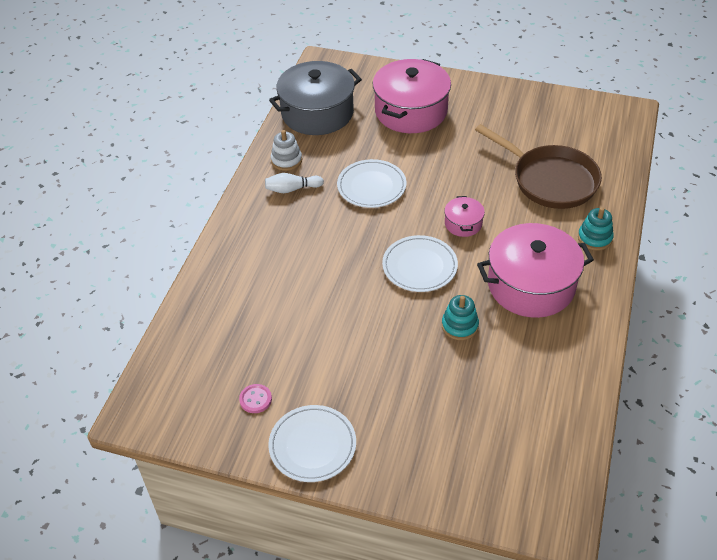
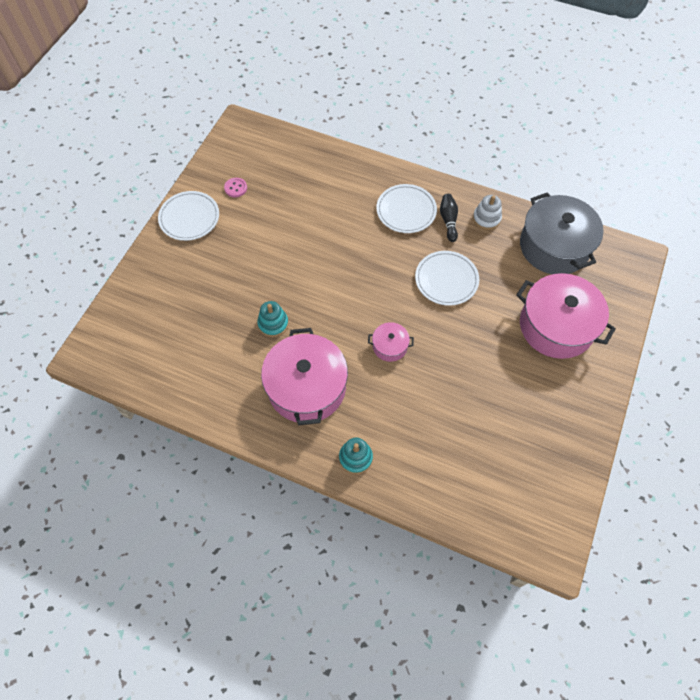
camera: 95 degrees right, 15 degrees up
white bowling pin [265,173,324,193] -> black bowling pin [440,194,458,242]
white plate [382,235,458,292] -> white plate moved to [376,184,437,233]
brown pan [475,124,602,209] -> none

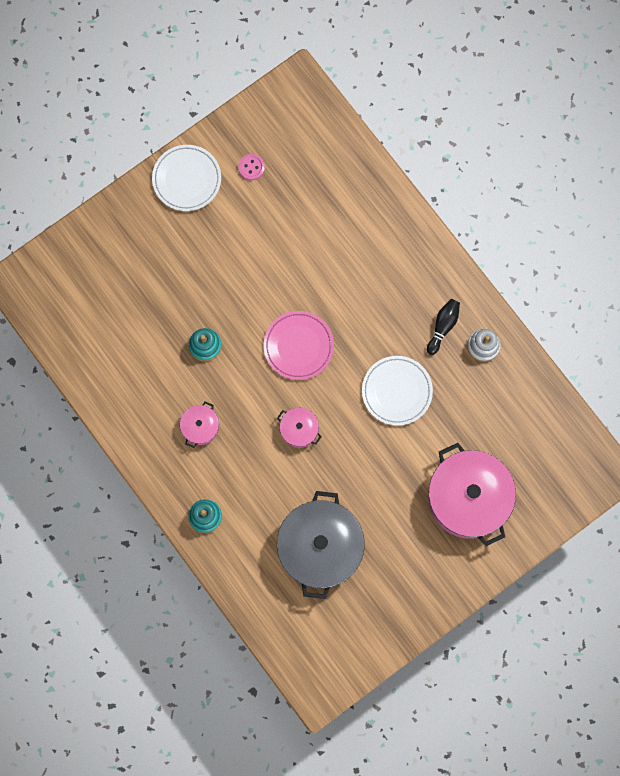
camera: 30 degrees right, 15 degrees up
pink pot [261,328,348,425] -> pink pot [180,402,219,448], size x0.46
white plate [376,184,437,233] -> none
grey pot [520,192,604,274] -> grey pot moved to [277,491,365,599]
none -> pink plate [264,311,334,380]

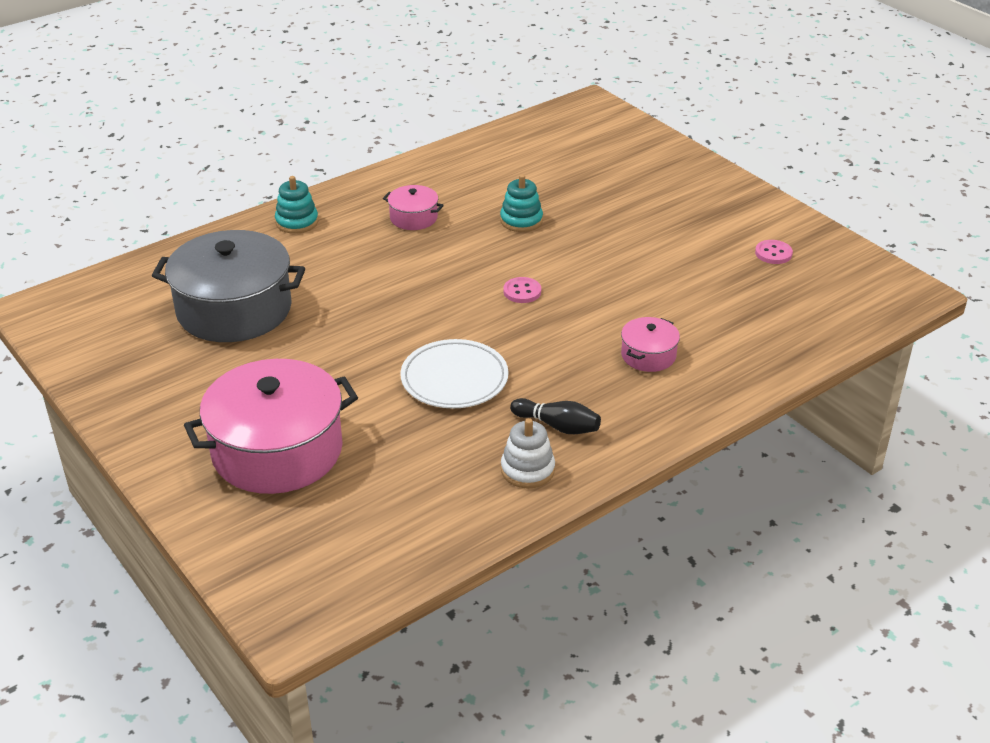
camera: 90 degrees right, 40 degrees down
white plate [152,145,221,211] -> none
pink plate [264,311,334,380] -> pink button [503,277,541,303]
pink pot [277,408,322,448] -> pink pot moved to [621,317,680,372]

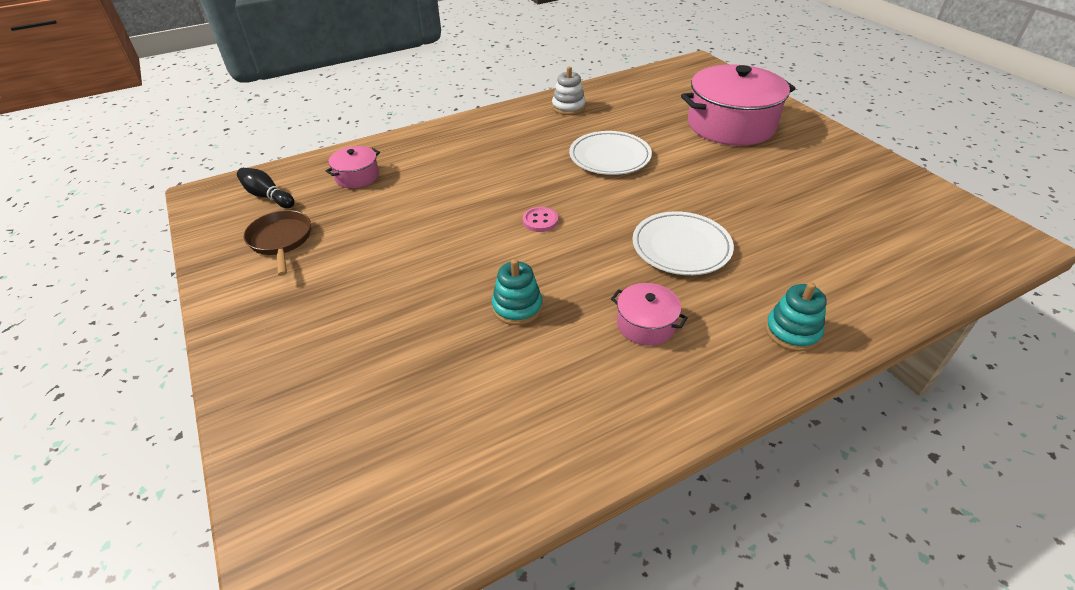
camera: 170 degrees left, 5 degrees up
grey pot [152,230,305,342] -> none
black bowling pin [510,398,601,434] -> black bowling pin moved to [237,168,294,208]
pink pot [621,317,680,372] -> pink pot moved to [326,146,380,188]
pink button [755,240,793,264] -> brown pan [244,210,311,276]
none -> white plate [633,211,734,275]

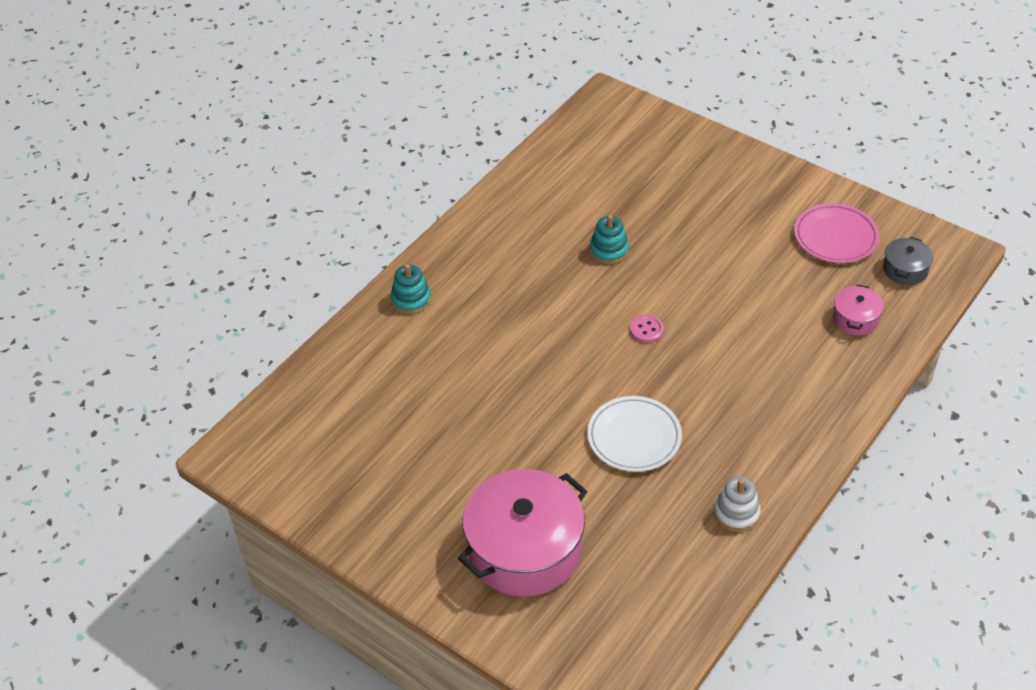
camera: 155 degrees right, 5 degrees up
black bowling pin [237,168,294,208] -> grey pot [883,237,933,285]
brown pan [244,210,311,276] -> pink plate [794,203,880,263]
pink pot [611,283,688,346] -> none
white plate [633,211,734,275] -> none

